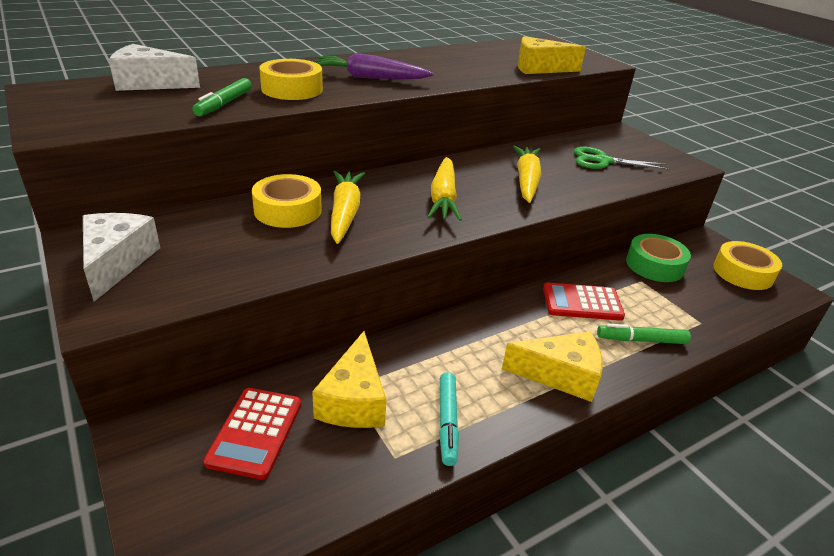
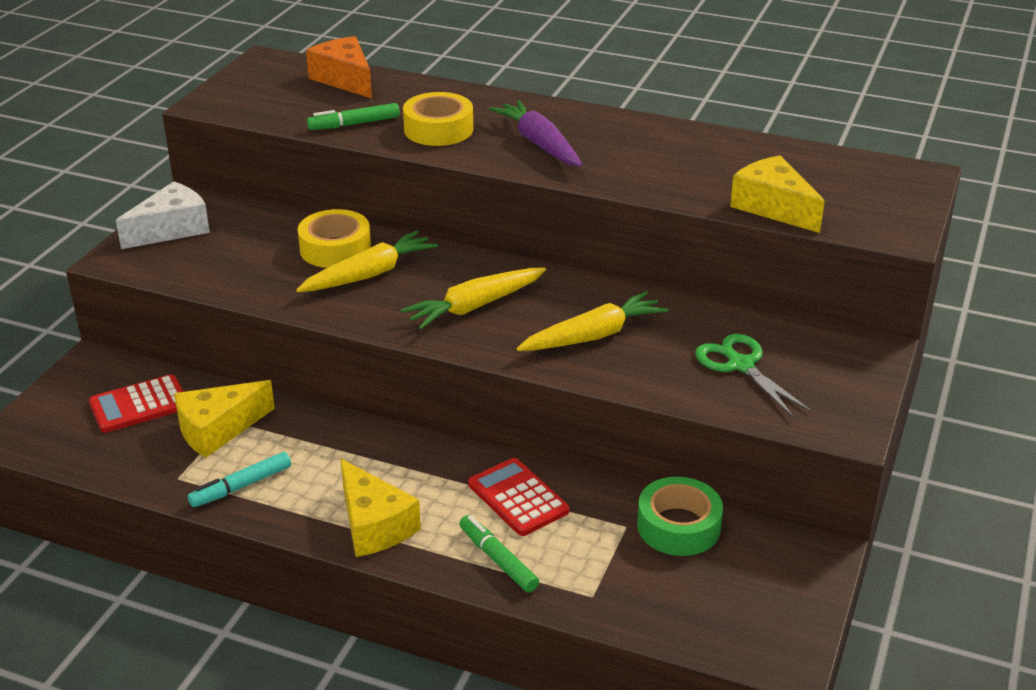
camera: 55 degrees right, 0 degrees up
white cheese [109,44,200,91] -> orange cheese [306,36,372,99]
yellow tape [713,241,782,290] -> none

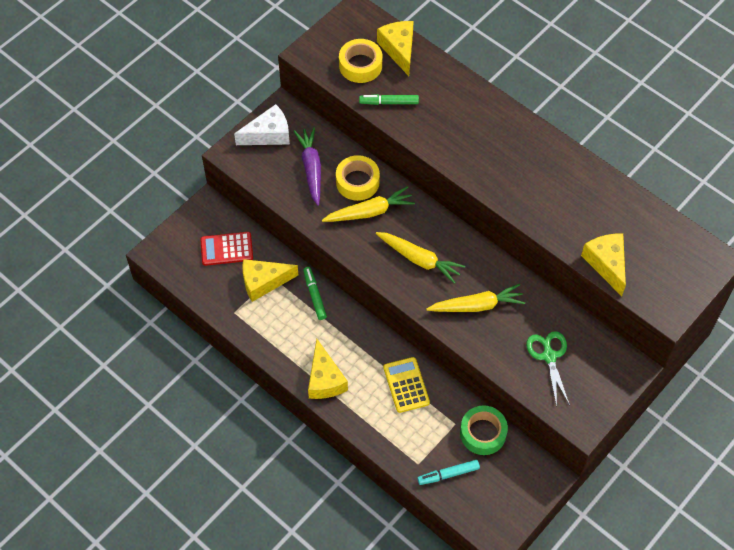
camera: 20 degrees right, 25 degrees up
turquoise marker [188,452,291,507] -> turquoise marker moved to [417,460,480,485]
orange cheese [306,36,372,99] -> yellow cheese [377,21,414,76]
yellow carrot [401,267,546,329] -> yellow carrot turned 135 degrees counterclockwise [375,232,465,284]
yellow tape [403,92,473,146] -> yellow tape moved to [339,39,382,83]
green marker [460,515,539,592] -> green marker moved to [303,267,327,320]
red calculator [468,458,569,536] -> yellow calculator [383,357,430,413]
purple carrot [489,100,583,167] -> purple carrot moved to [294,127,321,206]

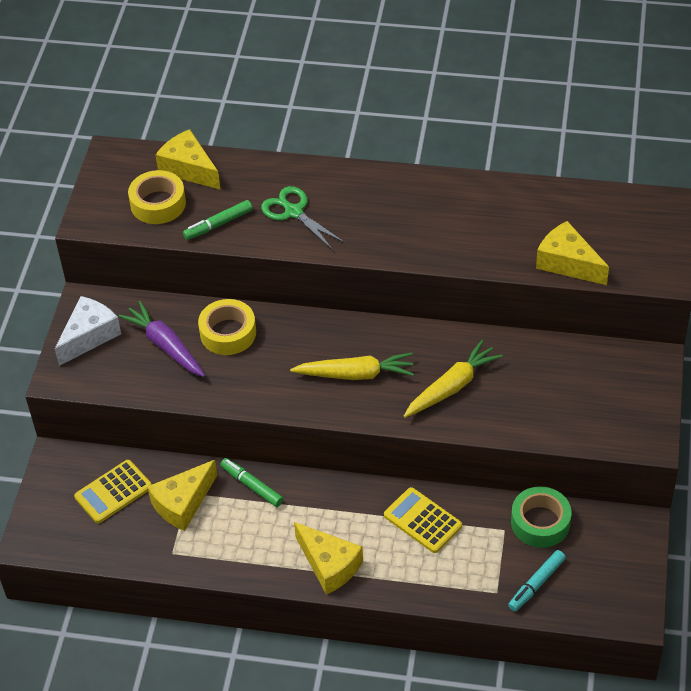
camera: 30 degrees left, 10 degrees down
red calculator [200,232,253,266] -> yellow calculator [74,460,152,523]
yellow carrot [322,186,415,222] -> none
green scissors [526,331,570,407] -> green scissors moved to [261,186,345,250]

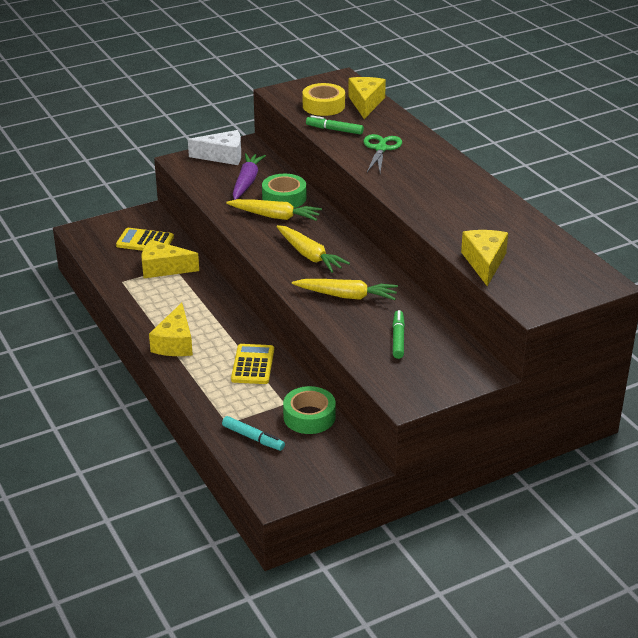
camera: 50 degrees right, 15 degrees down
yellow tape [198,299,256,355] -> green tape [262,174,306,208]
green marker [220,458,283,507] -> green marker moved to [393,310,405,359]
turquoise marker [508,550,566,612] -> turquoise marker turned 150 degrees counterclockwise [222,416,285,451]
none -> yellow carrot [226,199,322,221]

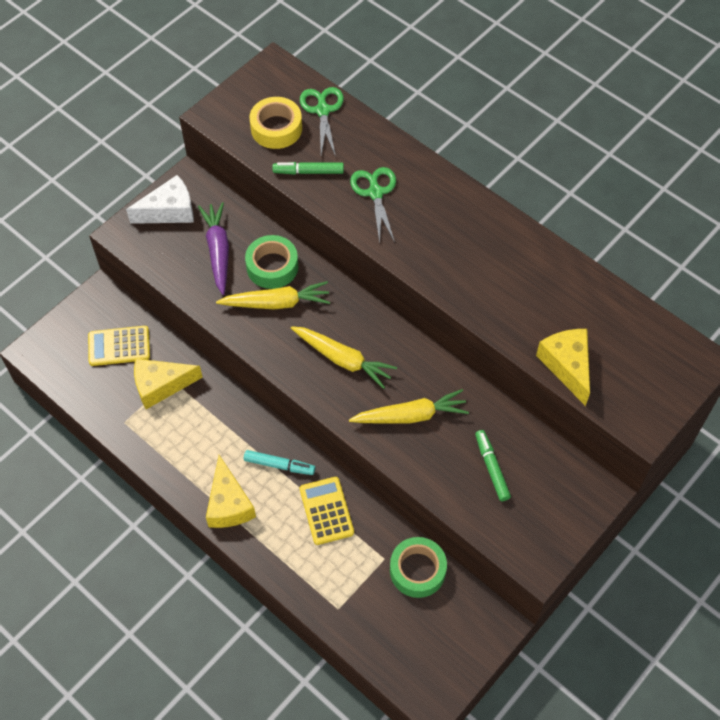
camera: 20 degrees left, 25 degrees up
turquoise marker [222,416,285,451] -> turquoise marker moved to [244,450,315,475]
yellow cheese [348,77,386,119] -> green scissors [300,87,344,157]

